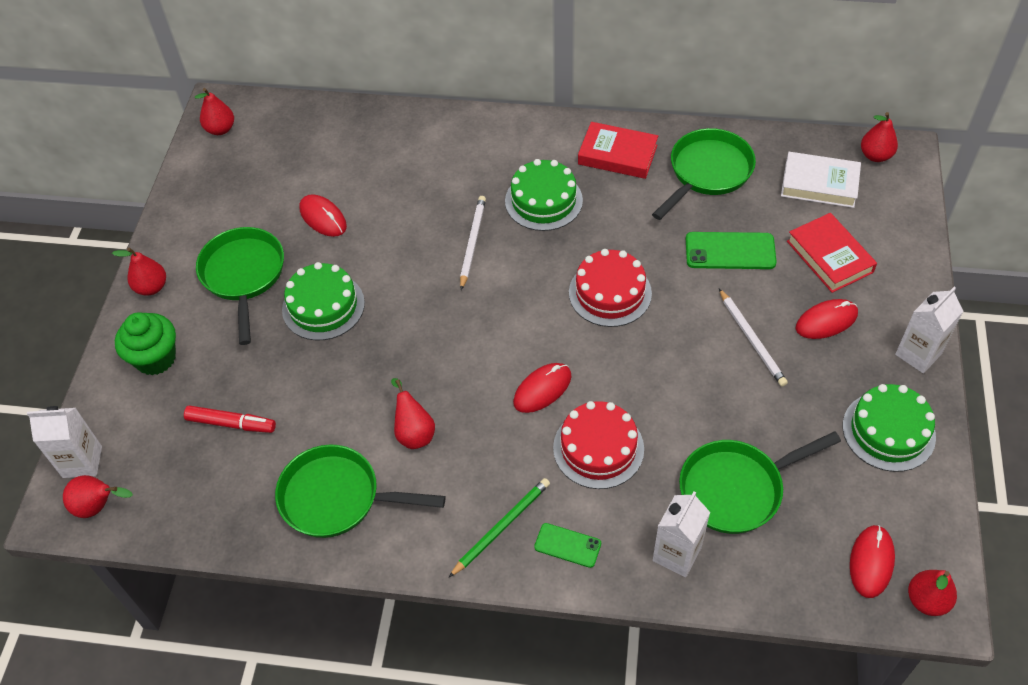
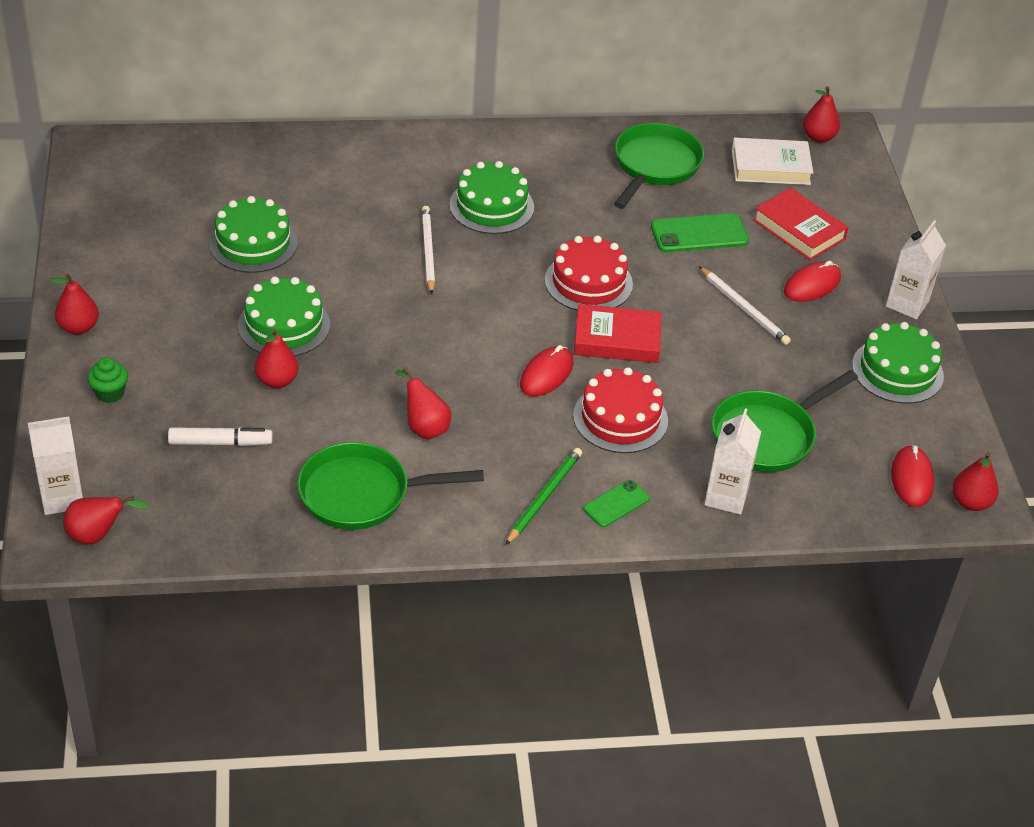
camera: 20 degrees left, 10 degrees down
green cupcake [115,312,176,375] -> green cupcake [87,357,128,403], size x0.59
red marker [184,406,276,433] -> white marker [168,427,273,446]
red pear [195,88,234,135] -> red pear moved to [255,328,299,388]
green pan [196,227,284,345] -> none
red mouse [299,194,347,237] -> green cake [209,196,298,273]
green phone [534,523,601,568] -> green phone turned 45 degrees counterclockwise [583,480,650,527]
red book [578,122,658,179] -> red book moved to [574,304,662,363]

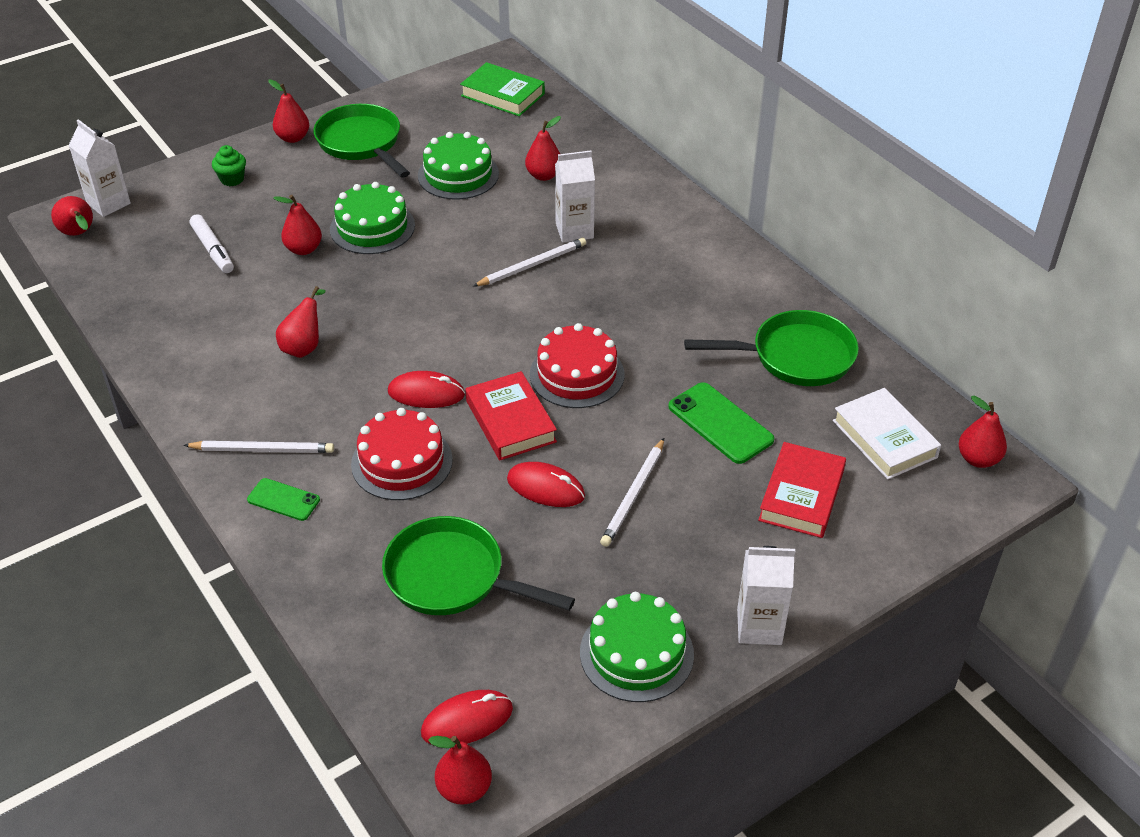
camera: 65 degrees right, 0 degrees up
green pan [297,442,484,530] -> green pan moved to [314,104,410,178]
green cake [449,161,534,234] -> none
green pencil [505,448,582,545] -> white pencil [183,441,334,453]
white carton [704,408,761,515] -> white carton moved to [555,150,595,242]
red mouse [784,261,841,302] -> red mouse moved to [507,462,585,507]
none -> green book [460,62,545,116]
none -> red pear [525,116,561,181]

